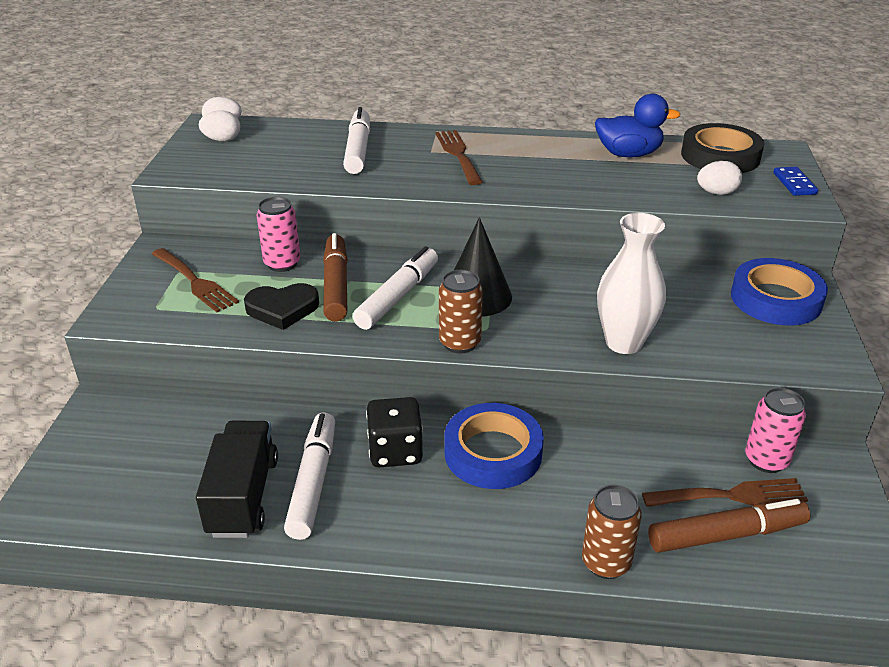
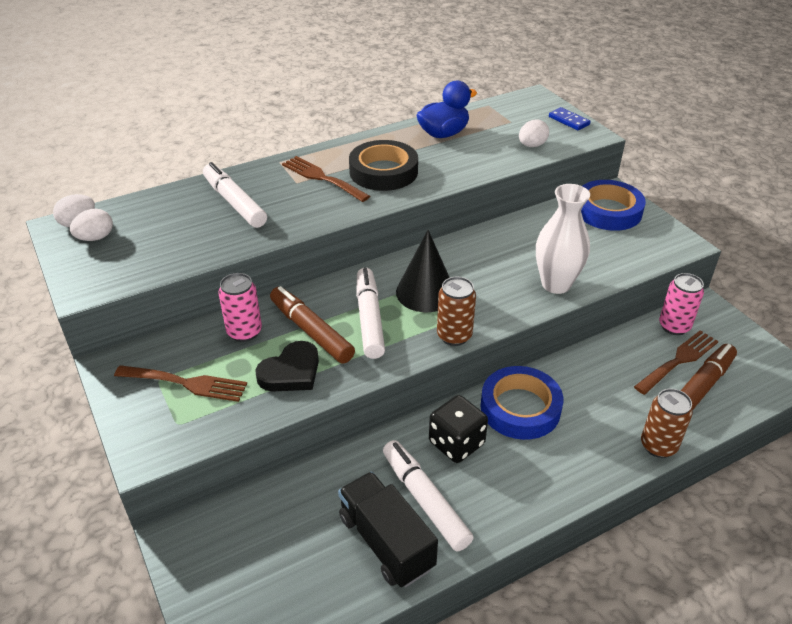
camera: 35 degrees left, 5 degrees up
black tape [681,123,764,173] -> black tape moved to [349,140,418,191]

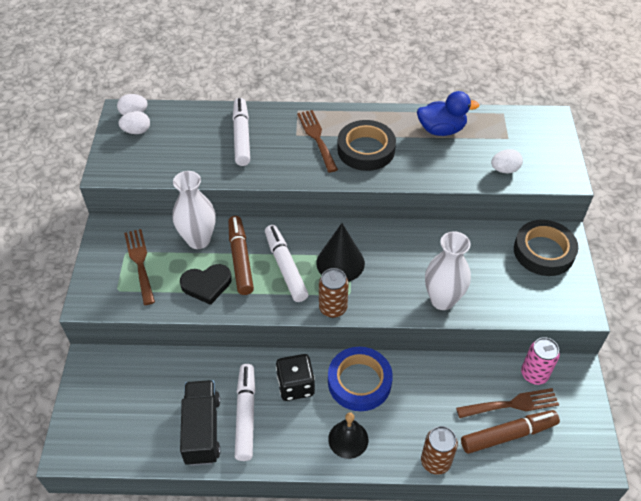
camera: 30 degrees right, 10 degrees up
brown fork [114,365,247,402] -> brown fork turned 150 degrees counterclockwise [124,229,155,305]
pink can [218,273,262,342] -> white vase [173,171,215,249]
white marker [356,268,385,359] -> white marker turned 45 degrees counterclockwise [265,225,309,302]
blue domino [549,107,591,130] -> none
blue tape [581,180,646,231] -> black tape [514,220,578,276]
none -> black bell [328,412,368,459]

